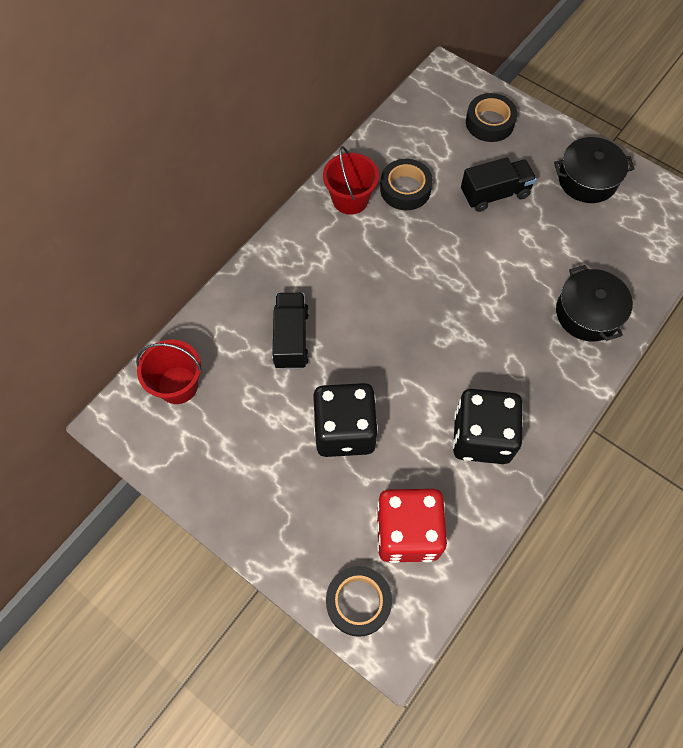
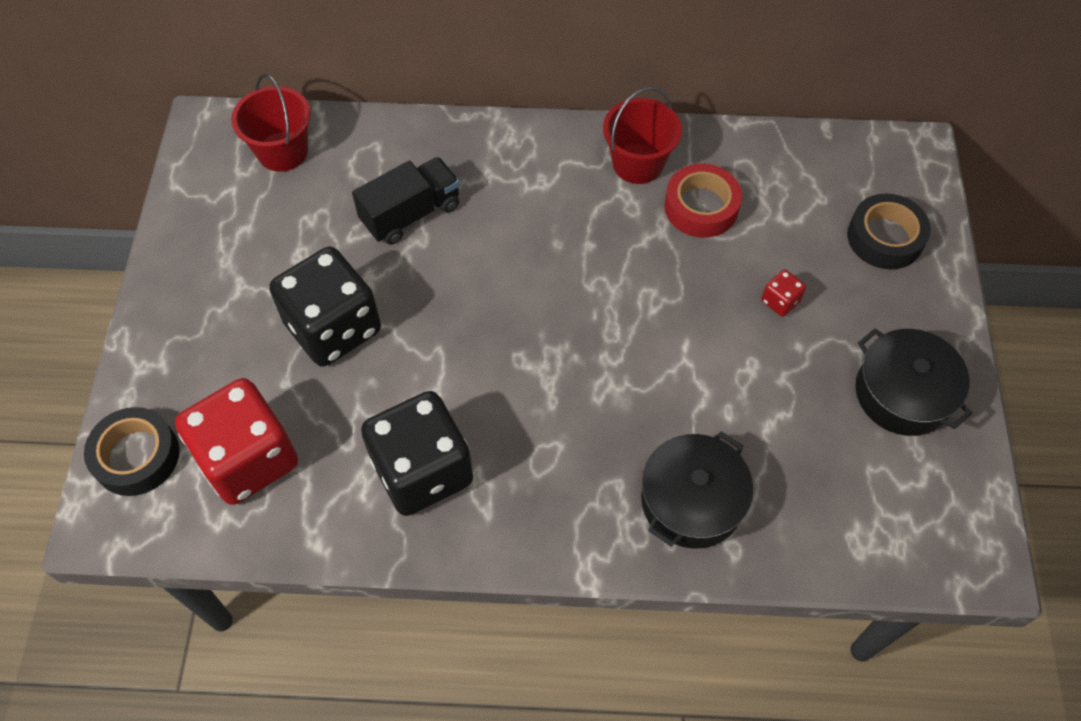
camera: 55 degrees right, 5 degrees down
black tape [380,159,433,210] -> red tape [664,164,742,238]
black truck [461,157,537,212] -> red dice [761,269,806,317]

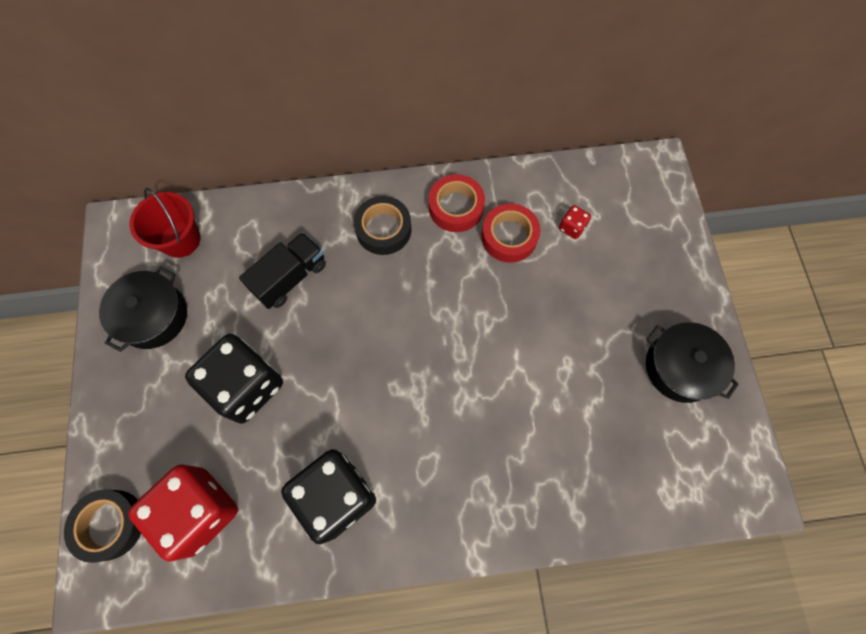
camera: 10 degrees left, 10 degrees up
red bucket [603,87,682,184] -> red tape [429,174,485,232]
black pot [641,431,753,549] -> black pot moved to [99,266,187,352]
red dice [761,269,806,317] -> red dice moved to [559,205,591,239]
black tape [847,194,931,269] -> black tape moved to [354,196,412,255]

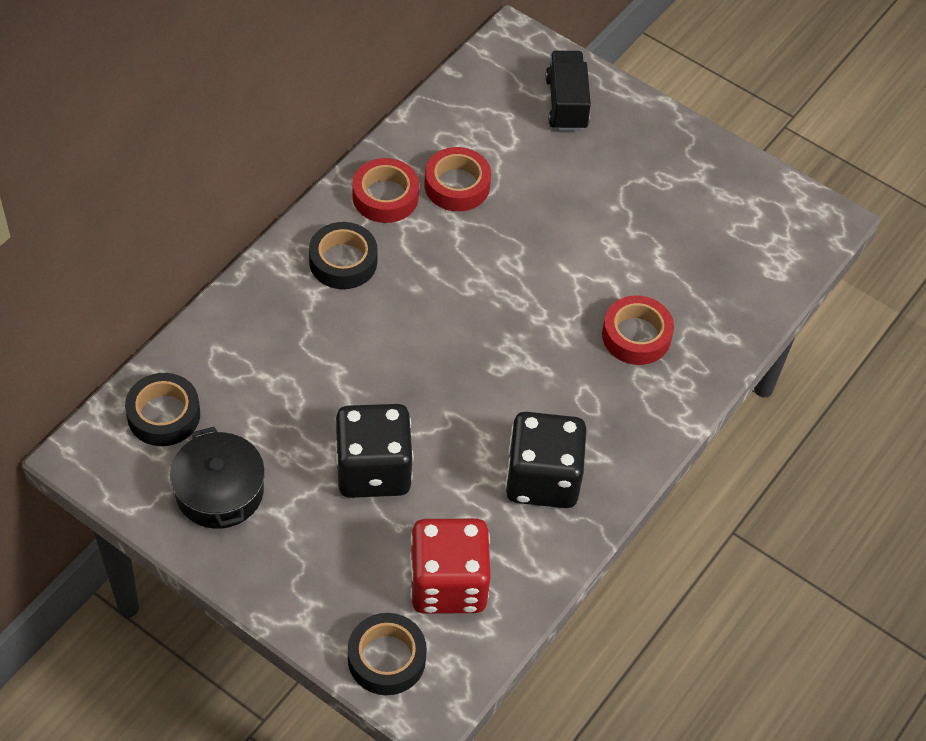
camera: 50 degrees left, 15 degrees down
red bucket [129,188,201,258] -> black tape [125,373,200,446]
black truck [239,232,326,309] -> black truck moved to [546,51,591,131]
red dice [559,205,591,239] -> none
black pot [646,322,739,403] -> none
none -> red tape [602,296,674,365]

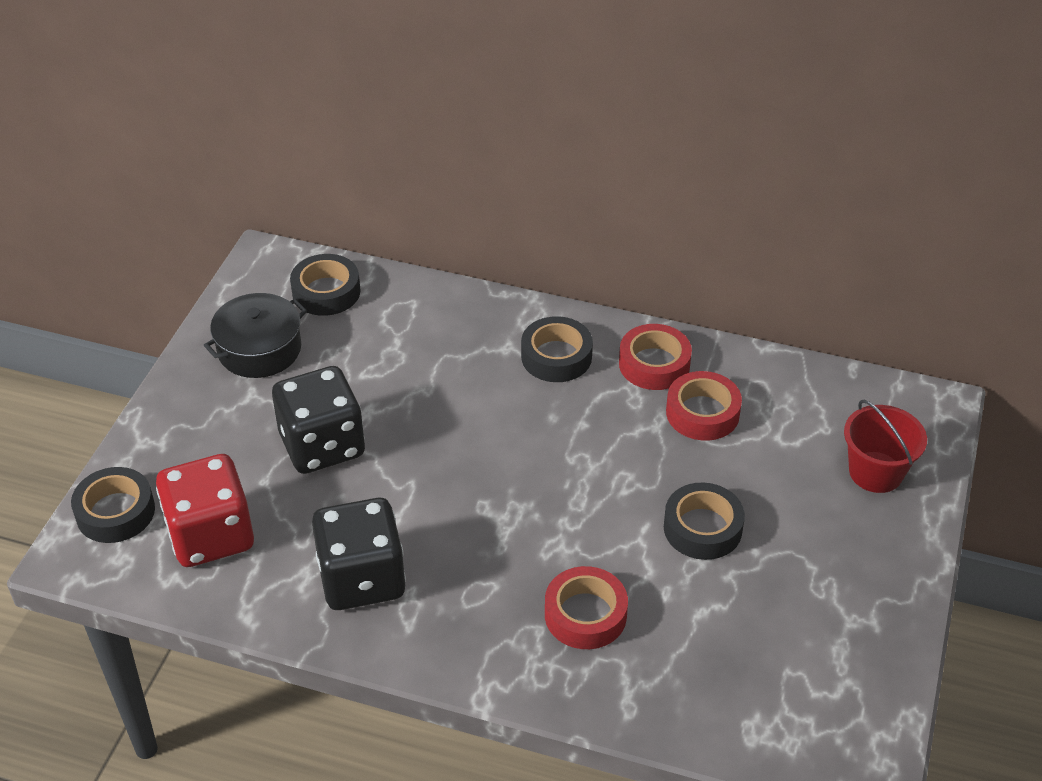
camera: 75 degrees right, 10 degrees down
black truck [546,51,591,131] -> red bucket [844,400,927,493]
none -> black tape [664,483,745,560]

